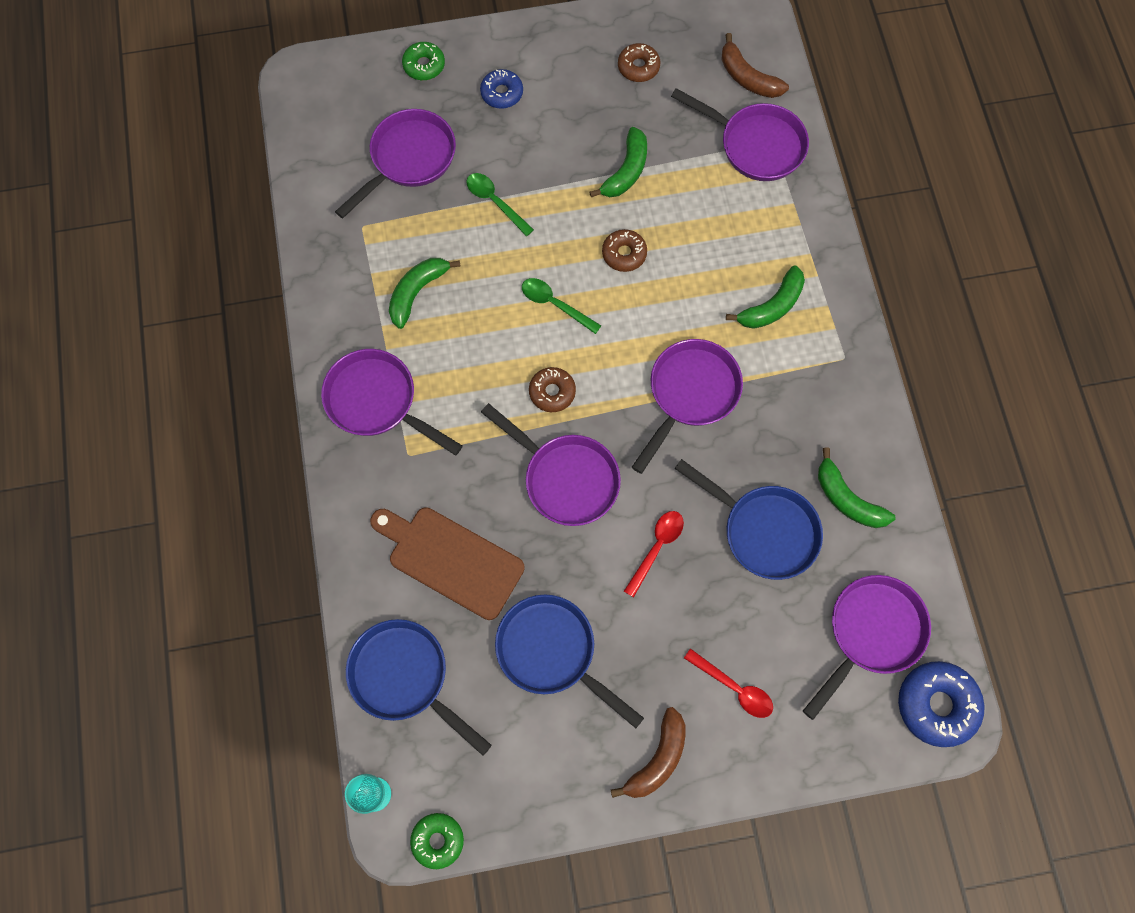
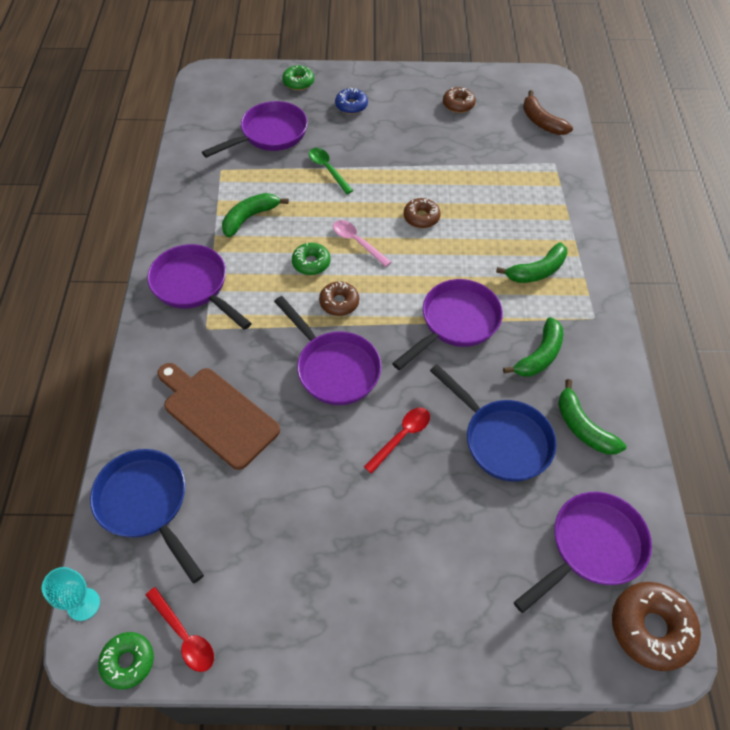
camera: 10 degrees right, 15 degrees down
blue pan [495,595,644,728] -> none
green spoon [522,278,601,334] -> pink spoon [333,220,391,267]
green banana [589,127,647,197] -> green banana moved to [503,317,563,377]
brown banana [611,707,685,798] -> none
purple pan [671,88,809,181] -> none
red spoon [684,648,773,718] -> red spoon moved to [145,587,214,672]
blue donut [898,661,985,747] -> brown donut [612,582,701,671]
none -> green donut [292,243,330,275]

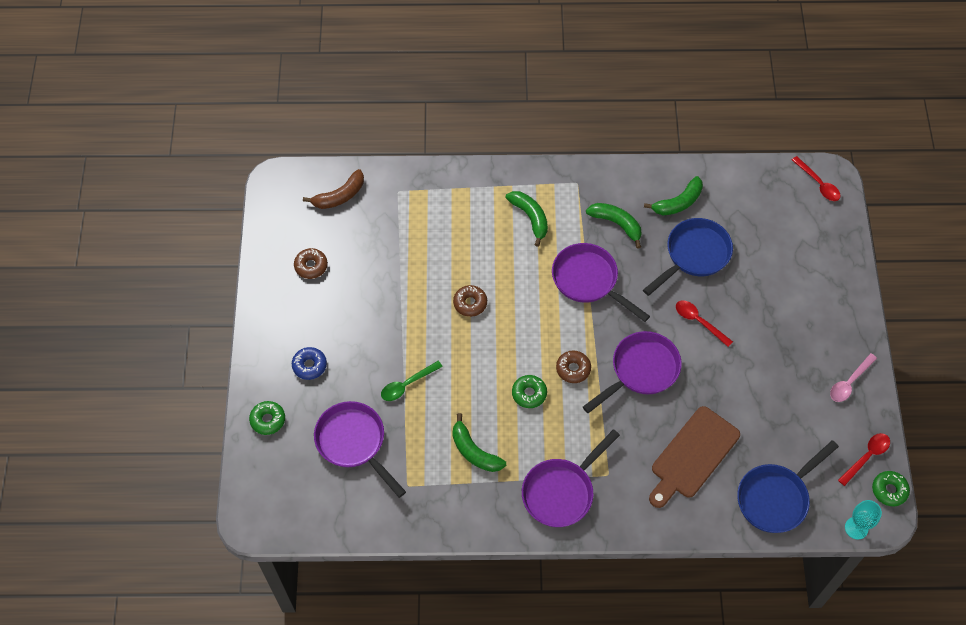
camera: 90 degrees left, 5 degrees up
pink spoon [333,220,391,267] -> pink spoon moved to [830,353,877,402]
purple pan [514,492,652,613] -> none
brown donut [612,582,701,671] -> red spoon [792,156,840,201]

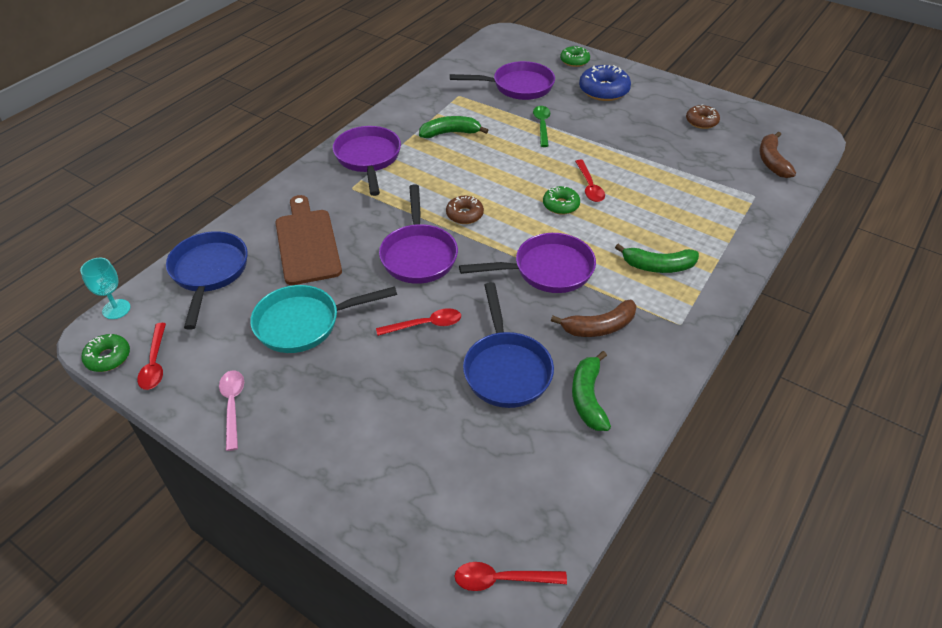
camera: 125 degrees right, 15 degrees down
blue donut [292,347,327,380] -> blue donut [579,65,631,101], size x1.63
brown donut [453,285,487,317] -> red spoon [575,160,605,202]
green donut [512,375,547,408] -> green donut moved to [543,186,580,215]
green banana [586,203,642,249] -> brown banana [551,300,637,337]
none -> turquoise pan [250,285,397,353]

